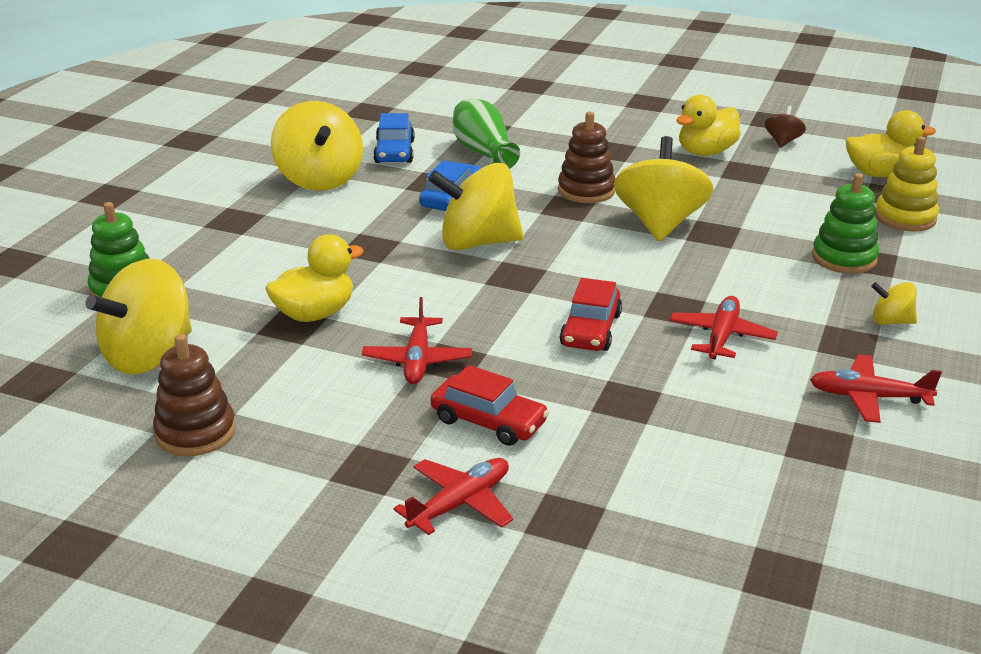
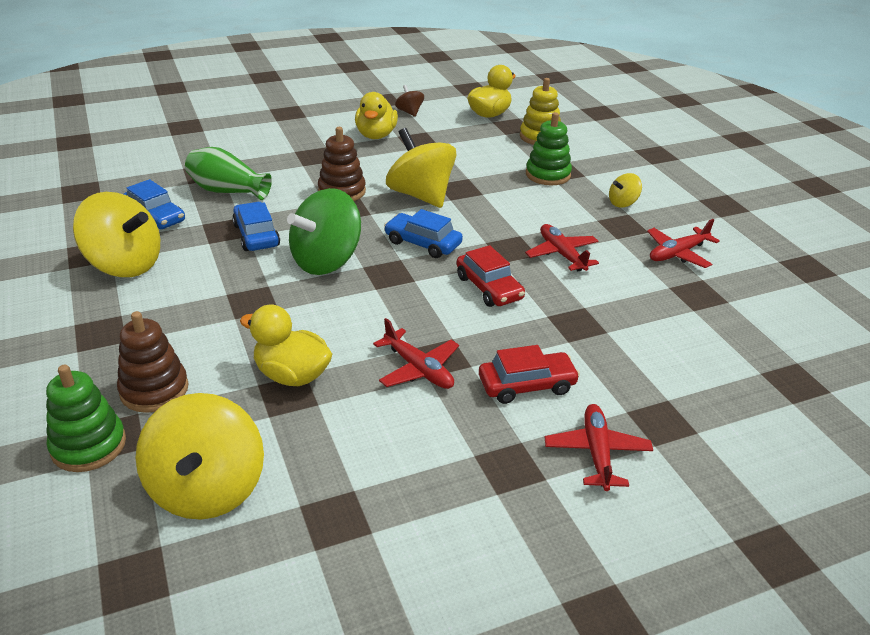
camera: 45 degrees left, 5 degrees up
brown stacking toy [153,334,235,456] -> brown stacking toy moved to [117,311,189,413]
yellow duck [265,234,364,322] -> yellow duck turned 75 degrees counterclockwise [240,305,332,386]
yellow spinning top [428,163,524,251] -> green spinning top [287,188,361,275]
none -> blue car [384,209,463,258]

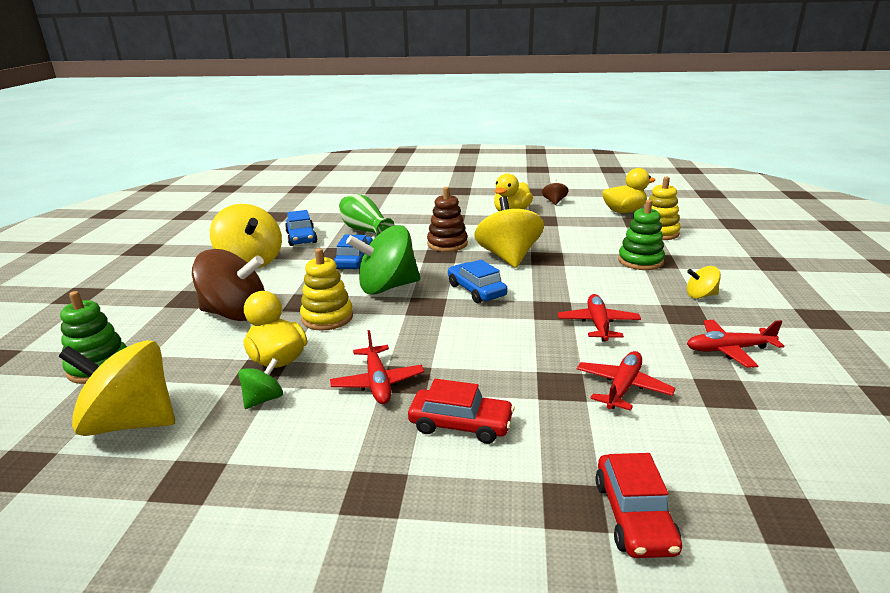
camera: 30 degrees right, 10 degrees down
brown stacking toy [117,311,189,413] -> none
yellow spinning top [136,393,264,519] -> yellow spinning top turned 75 degrees clockwise [59,340,175,436]
red car [457,245,525,307] -> red car moved to [595,453,682,558]
red plane [544,404,653,491] -> red plane moved to [577,351,675,411]
none -> brown spinning top [192,249,265,321]
none -> green spinning top [238,358,283,409]
none -> yellow stacking toy [300,248,353,331]

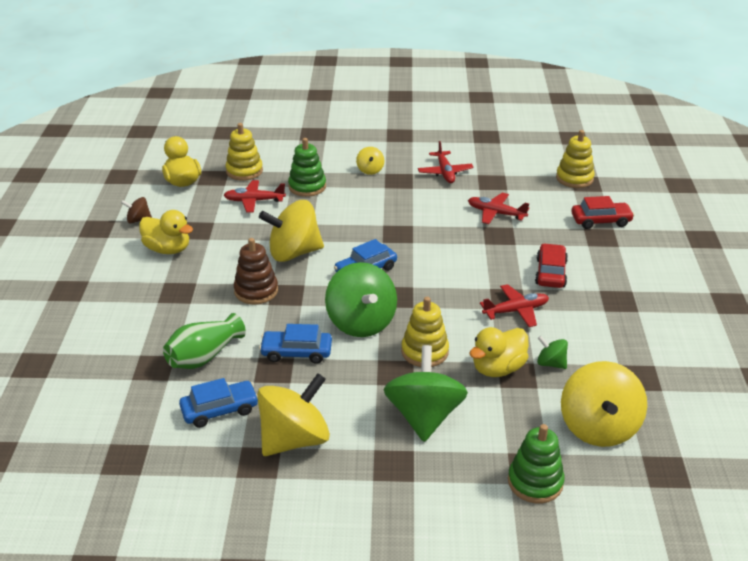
camera: 95 degrees left, 10 degrees up
brown spinning top [192,249,265,321] -> green spinning top [383,345,468,442]
red plane [558,294,641,342] -> red plane moved to [224,180,286,212]
none -> yellow stacking toy [556,130,595,188]

